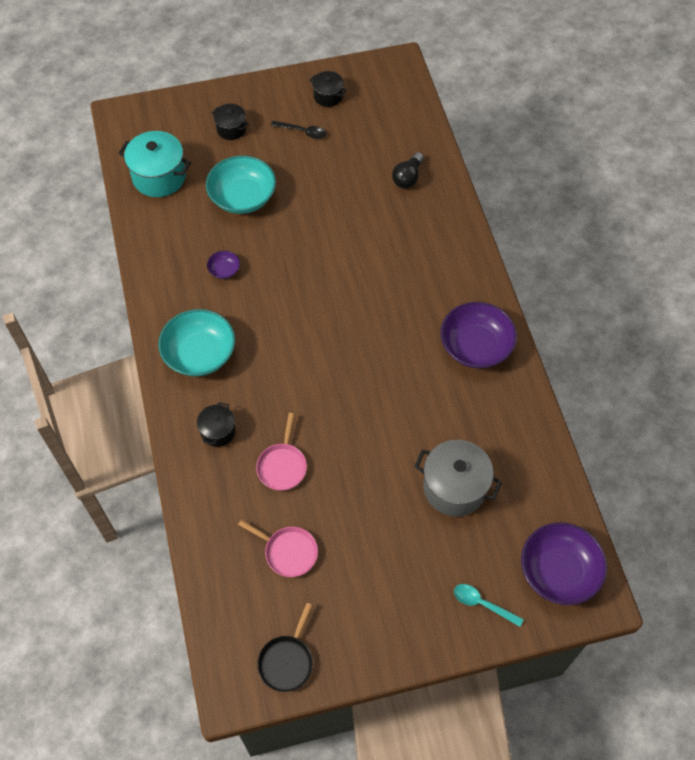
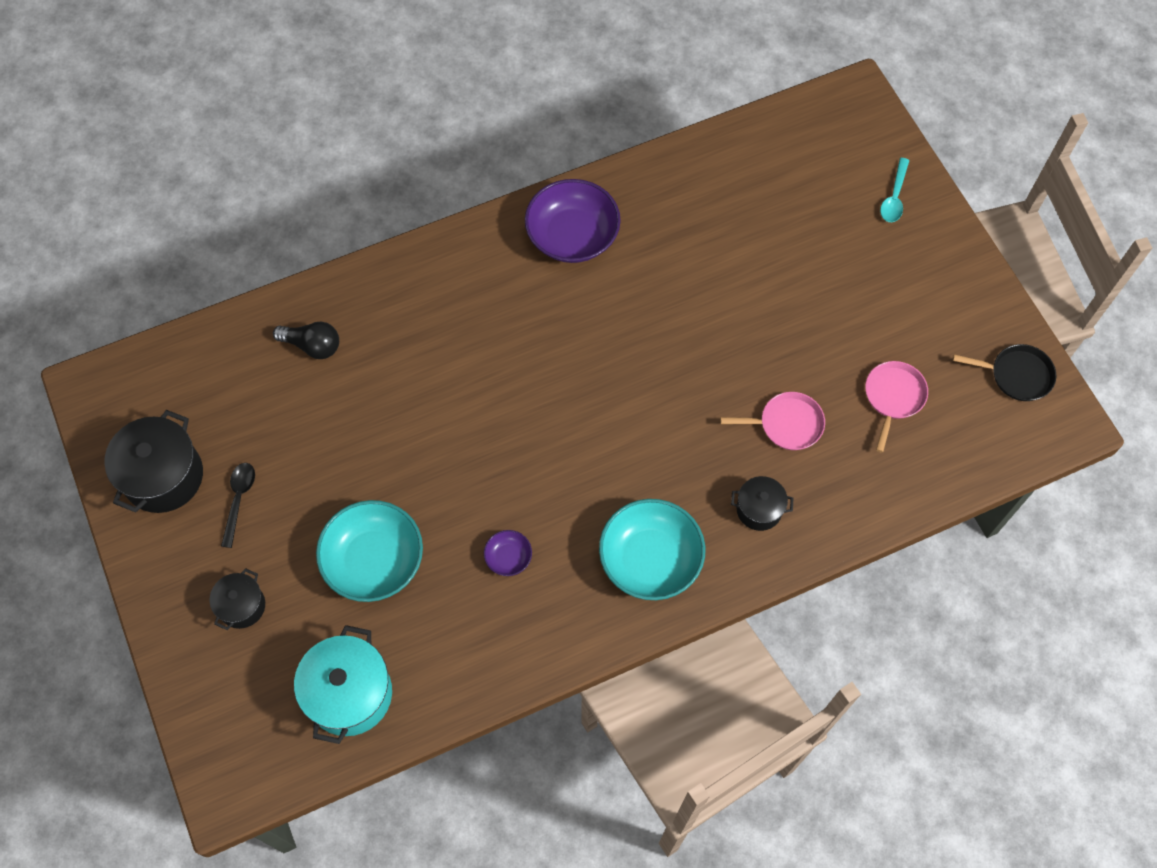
camera: 100 degrees left, 5 degrees up
black pot [309,71,347,107] -> black pot [104,410,203,513], size x1.77
grey pot [414,440,502,517] -> none
purple bowl [521,522,607,605] -> none

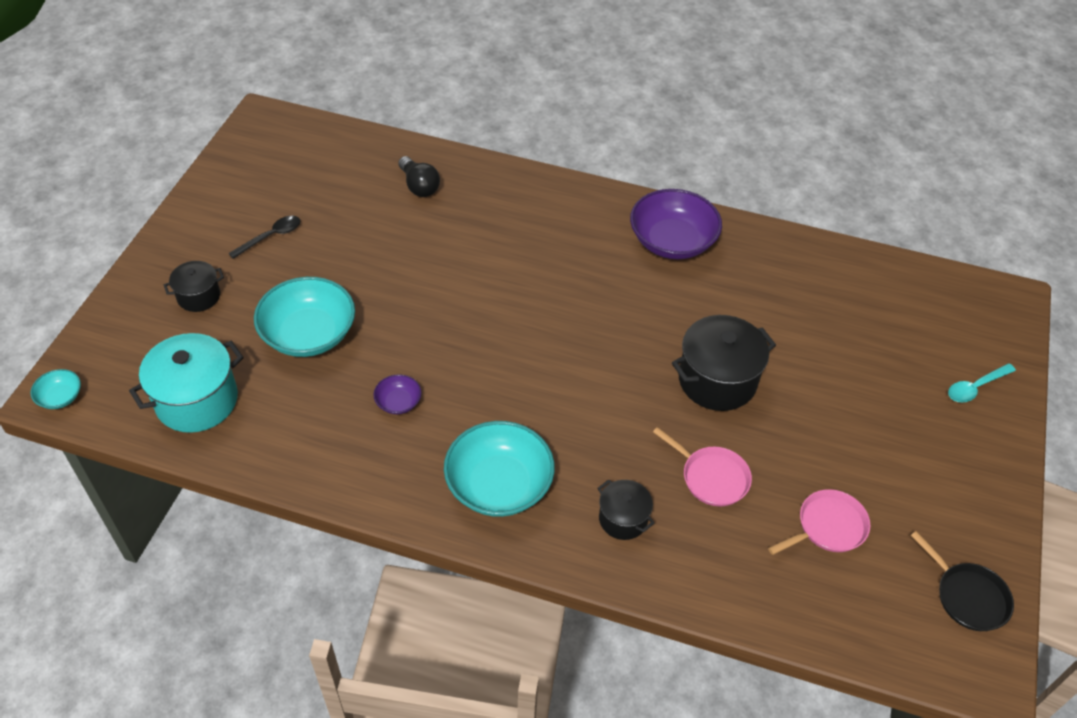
camera: 40 degrees right, 15 degrees down
black pot [104,410,203,513] -> black pot moved to [672,315,776,411]
none -> turquoise bowl [31,369,81,409]

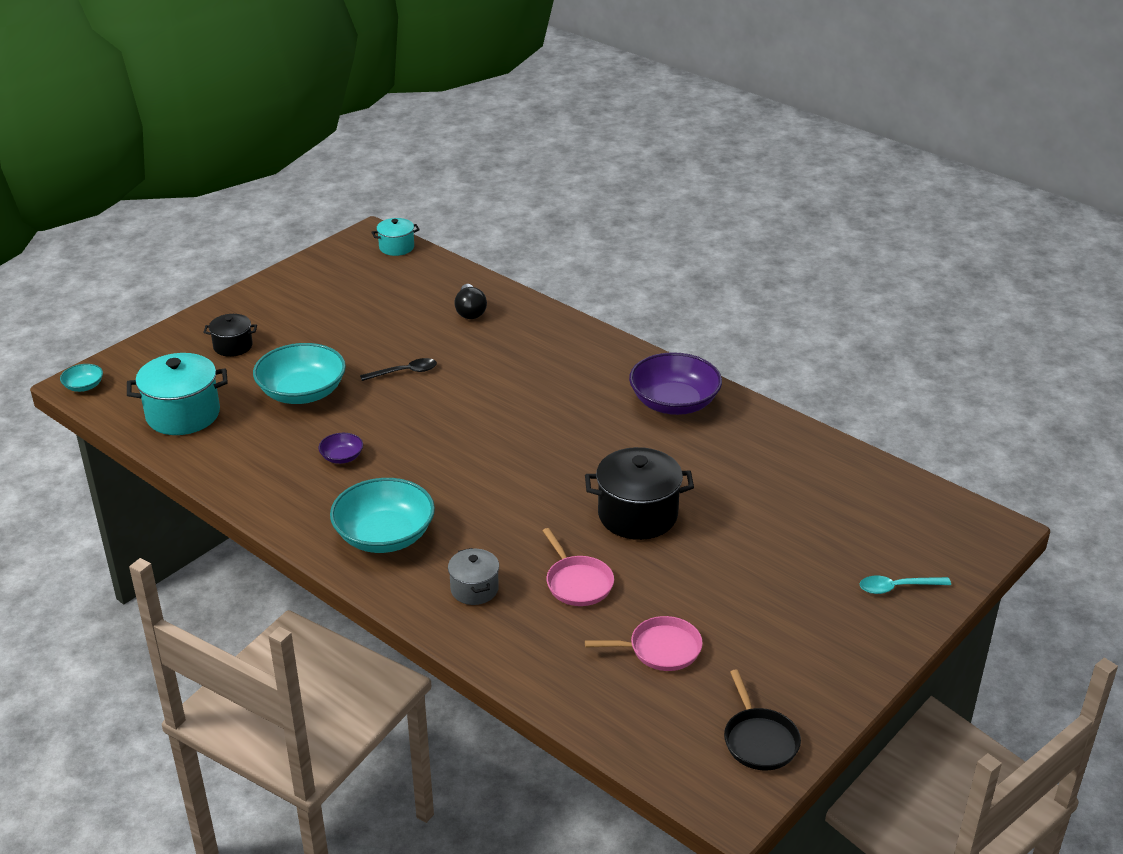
camera: 25 degrees right, 15 degrees down
black spoon [228,216,300,259] -> black spoon moved to [360,358,437,381]
black pot [598,479,655,540] -> grey pot [448,548,499,605]
none -> turquoise pot [371,218,420,256]

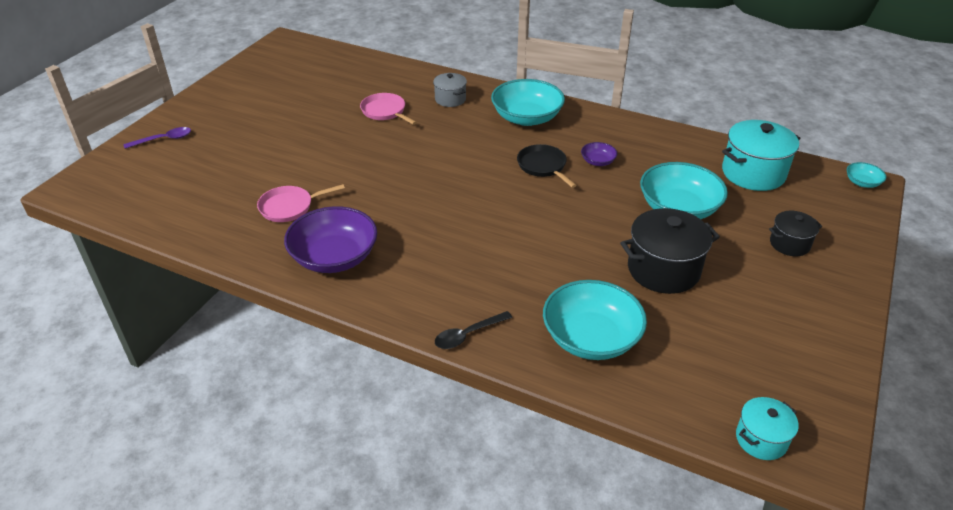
camera: 165 degrees right, 5 degrees up
black spoon [360,358,437,381] -> black spoon moved to [435,311,512,349]
black light bulb [454,284,487,319] -> turquoise bowl [543,280,647,360]
black pot [585,447,694,540] -> black pot moved to [620,208,720,294]
pink pan [585,616,703,671] -> pink pan moved to [257,184,345,222]
black pan [724,670,801,770] -> black pan moved to [517,144,577,188]
turquoise spoon [860,576,951,594] -> purple spoon [124,127,191,149]

